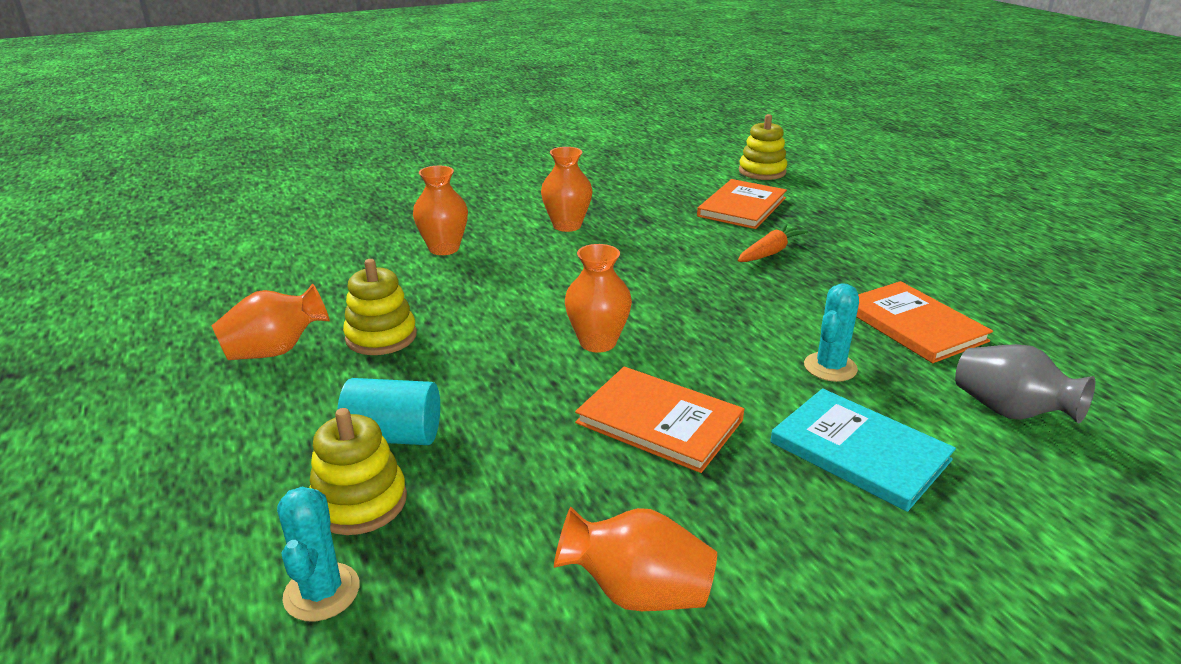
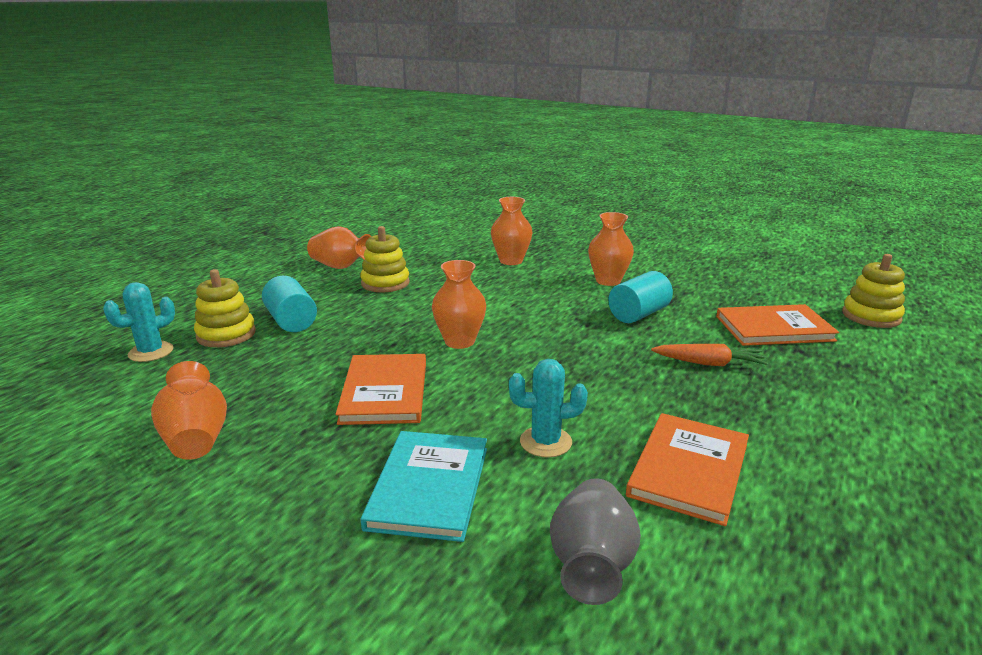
camera: 55 degrees right, 5 degrees down
none -> turquoise cylinder [608,271,673,323]

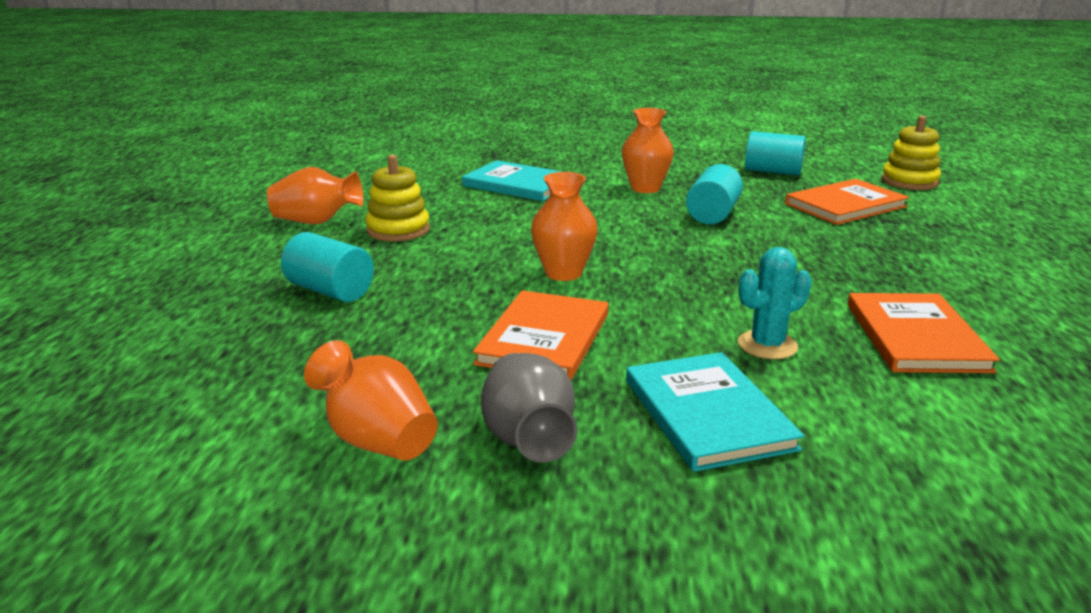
camera: 25 degrees left, 0 degrees up
turquoise cactus [103,282,175,362] -> none
yellow stacking toy [194,269,256,348] -> none
orange book [336,354,426,425] -> orange book turned 45 degrees clockwise [473,290,608,380]
orange vase [491,197,533,265] -> turquoise book [462,160,562,201]
grey vase [550,478,641,605] -> grey vase moved to [481,353,577,463]
orange carrot [651,344,768,366] -> none
none -> turquoise cylinder [745,131,806,176]

